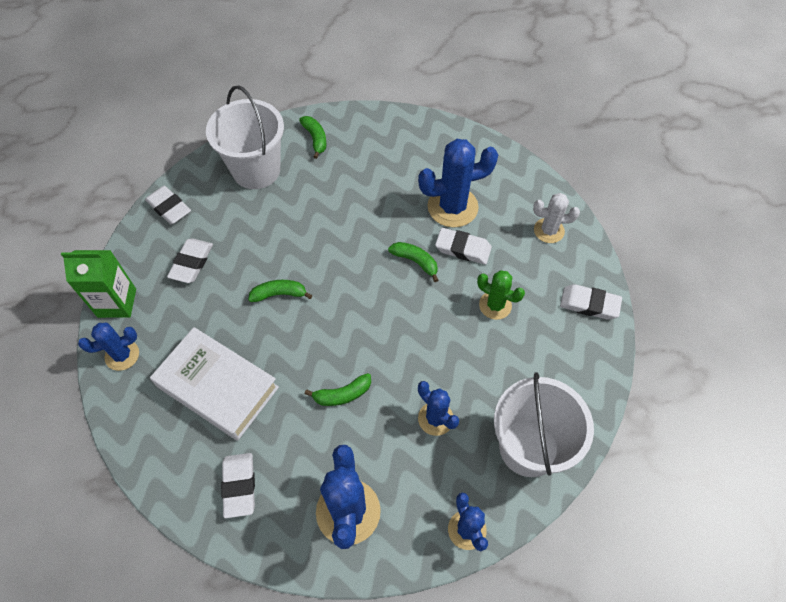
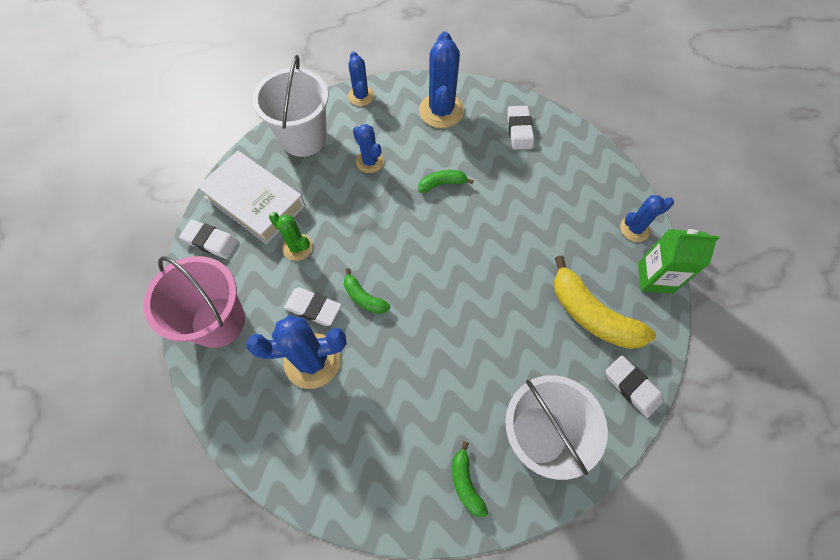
camera: 175 degrees left, 5 degrees up
white book [150,327,279,440] -> white book moved to [197,151,305,244]
white eraser [167,238,213,283] -> yellow banana [554,256,656,349]
green banana [248,280,312,302] -> none
white cactus [533,193,580,243] -> pink bucket [143,256,245,348]

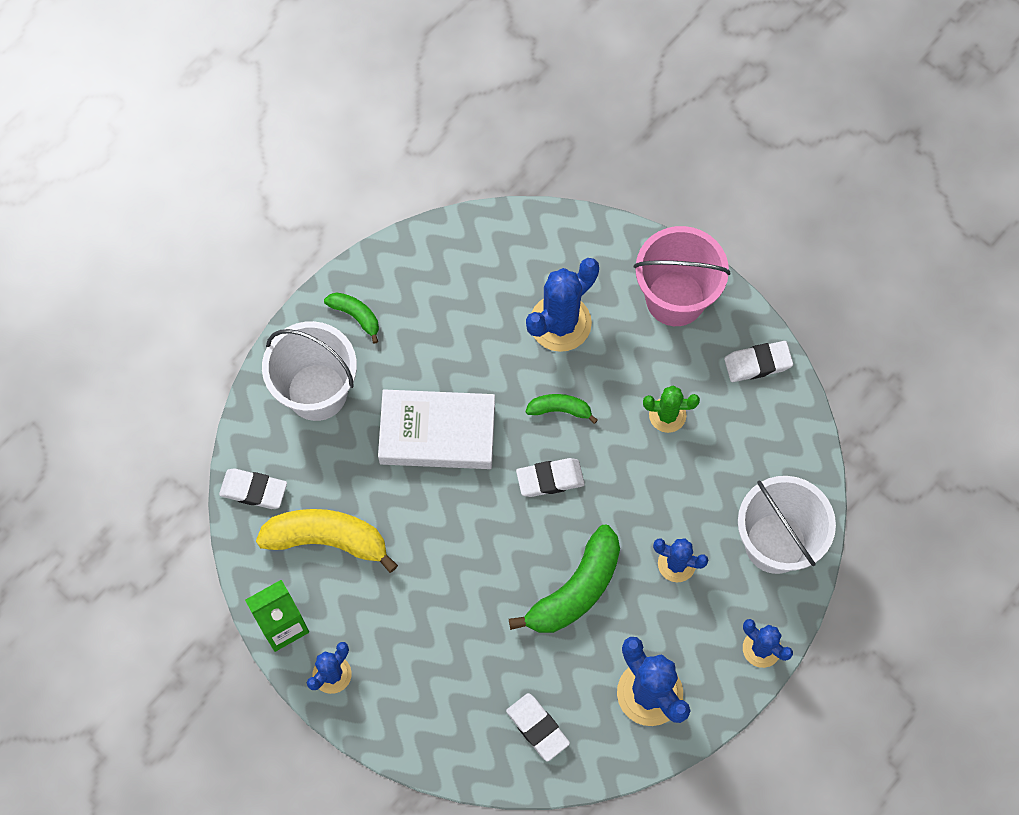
camera: 145 degrees right, 5 degrees up
white book [197,151,305,244] -> white book moved to [378,389,495,469]
white eraser [284,287,341,326] -> white eraser moved to [516,458,585,497]
green banana [418,170,474,193] -> green banana [509,525,620,633], size x1.93

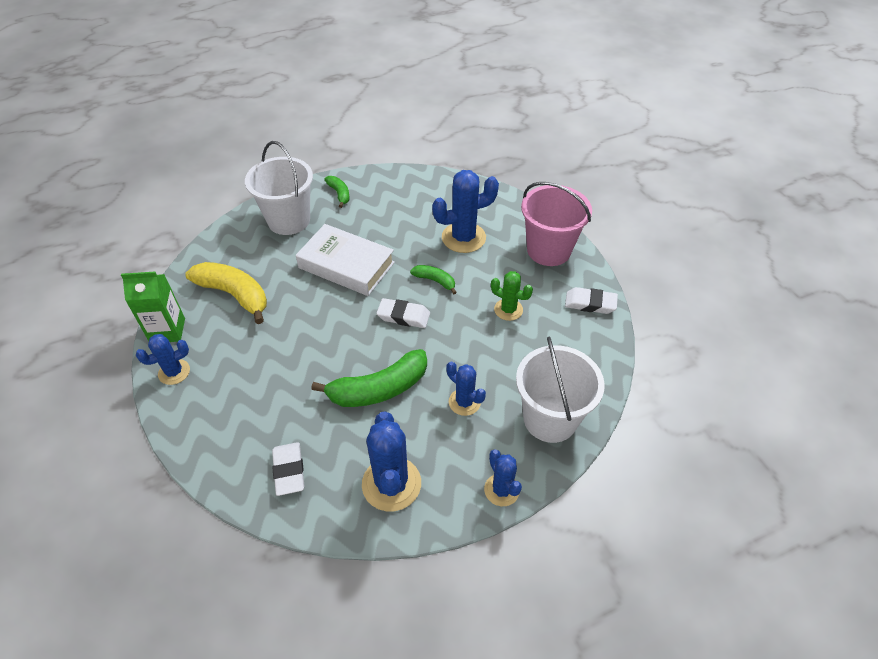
camera: 25 degrees right, 20 degrees down
white eraser [219,469,287,509] -> none

